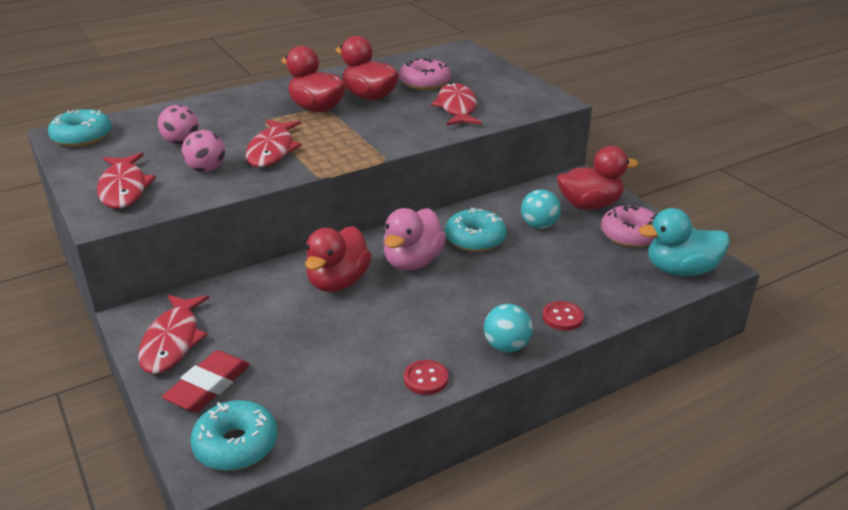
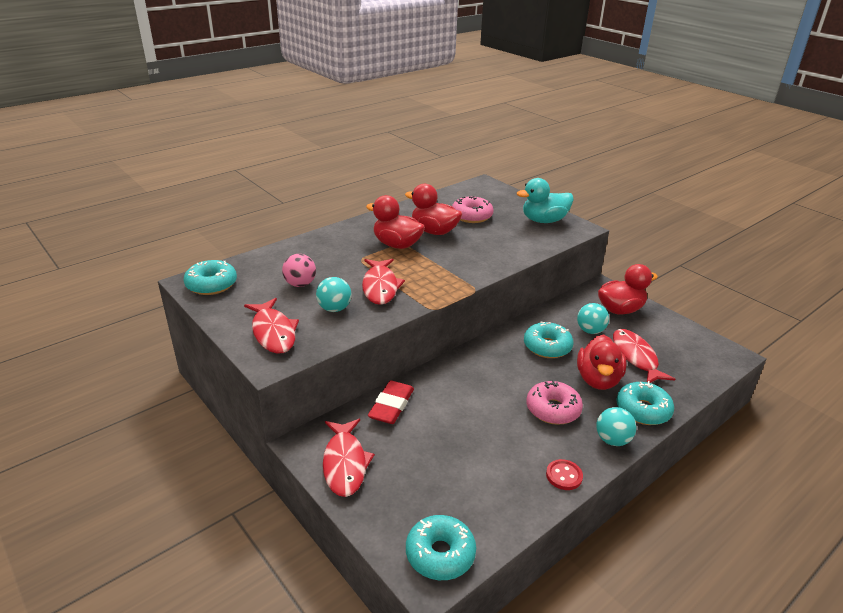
camera: 10 degrees left, 0 degrees up
red eraser [162,350,250,412] -> red eraser moved to [368,380,414,424]
pink ball [182,130,225,172] -> turquoise ball [316,277,352,312]
red duck [305,226,372,292] -> red duck moved to [577,335,627,390]
pink duck [383,208,446,271] -> none
red fish [431,83,482,126] -> red fish moved to [613,329,675,383]
red button [542,301,584,331] -> turquoise donut [616,381,674,425]
pink donut [601,204,655,248] -> pink donut moved to [526,379,583,425]
turquoise duck [639,208,730,276] -> turquoise duck moved to [517,178,574,223]

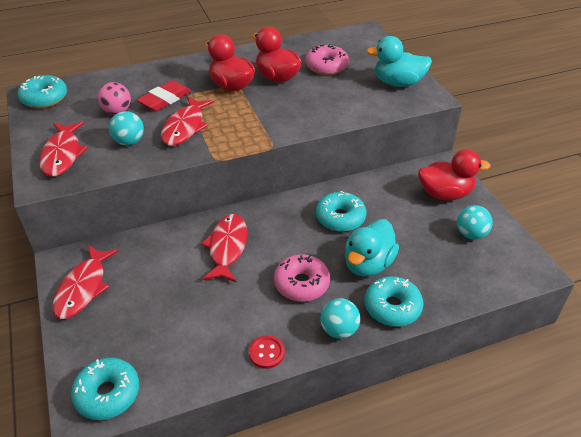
camera: 20 degrees right, 10 degrees up
red eraser [368,380,414,424] -> red eraser moved to [137,80,191,111]
turquoise ball [577,303,609,334] -> turquoise ball moved to [457,205,493,240]
red duck [577,335,627,390] -> turquoise duck [345,219,399,277]
red fish [613,329,675,383] -> red fish moved to [201,214,247,282]

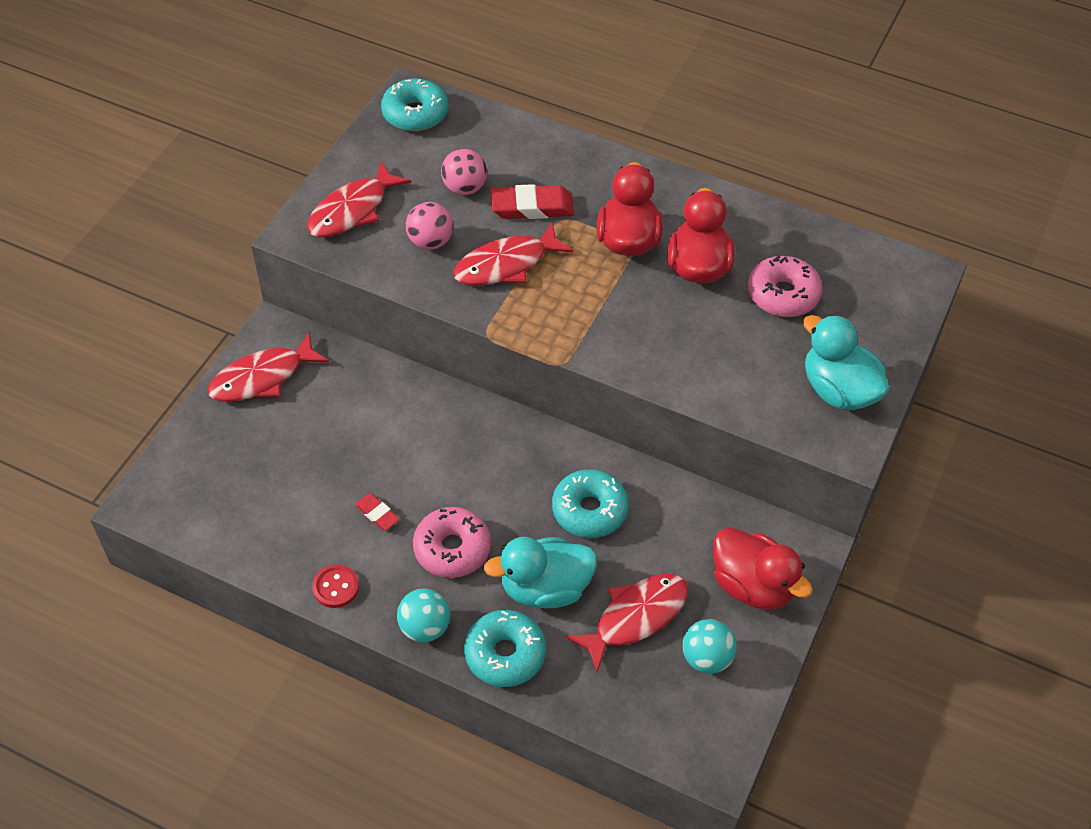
camera: 45 degrees right, 10 degrees up
turquoise donut [71,358,139,420] -> none
turquoise ball [109,111,144,145] -> pink ball [406,202,453,250]
red fish [201,214,247,282] -> red fish moved to [566,573,688,672]
none -> red eraser [355,493,400,530]

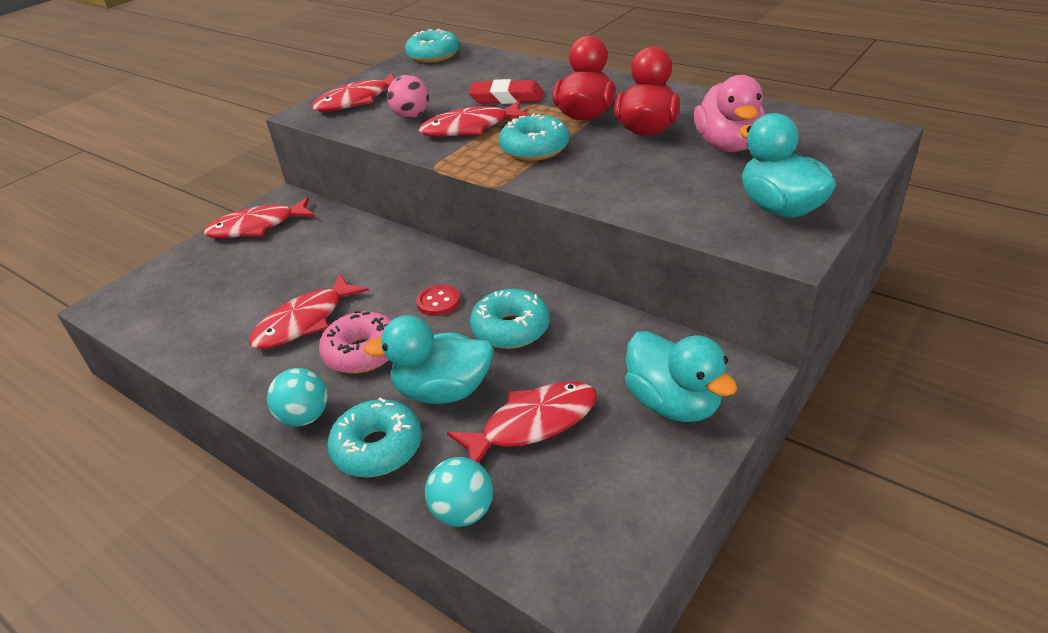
camera: 15 degrees right, 15 degrees down
red button [312,565,359,608] -> red button moved to [416,285,460,316]
red eraser [355,493,400,530] -> red fish [249,274,369,349]
pink ball [441,149,487,195] -> none
turquoise ball [683,619,737,674] -> turquoise ball moved to [425,457,493,527]
red duck [713,527,813,610] -> turquoise duck [625,331,737,422]
pink donut [748,256,822,317] -> pink duck [694,75,765,152]
none -> turquoise donut [499,114,569,161]

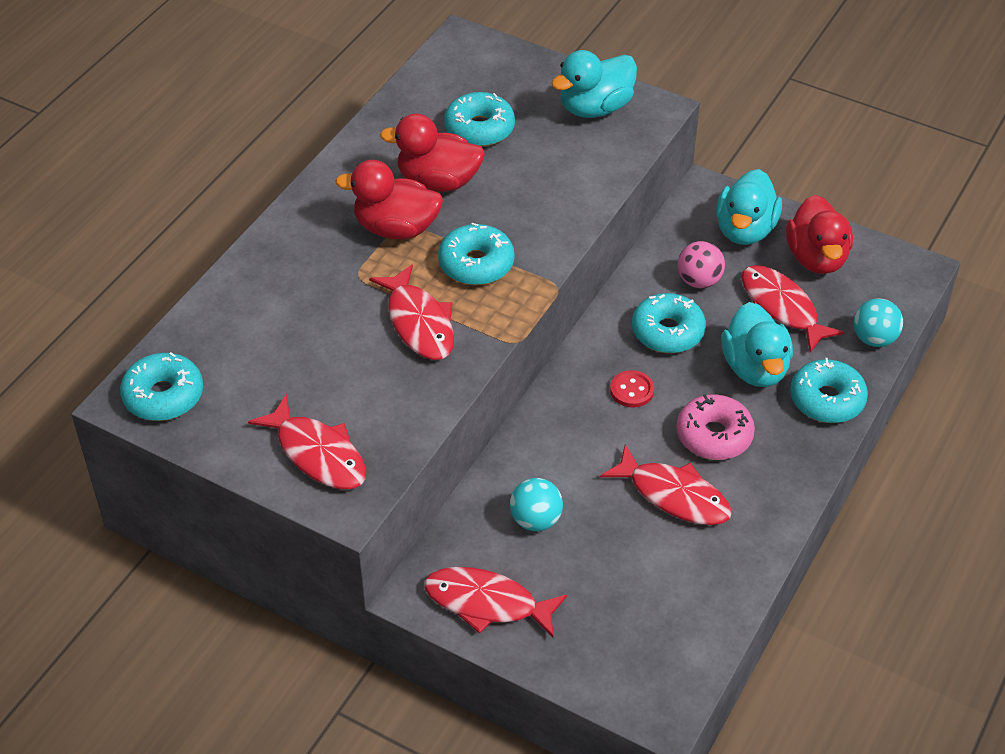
camera: 100 degrees left, 10 degrees up
red fish [204,197,315,238] -> red fish turned 135 degrees clockwise [424,567,567,638]
turquoise ball [267,368,328,427] -> turquoise ball moved to [510,478,563,531]
pink ball [387,75,429,118] -> pink ball moved to [678,241,725,288]
red eraser [468,79,544,104] -> none
turquoise duck [625,331,737,422] -> turquoise duck turned 150 degrees clockwise [716,169,782,245]
pink duck [694,75,765,152] -> turquoise donut [444,92,515,147]
none -> red duck [786,195,853,274]

